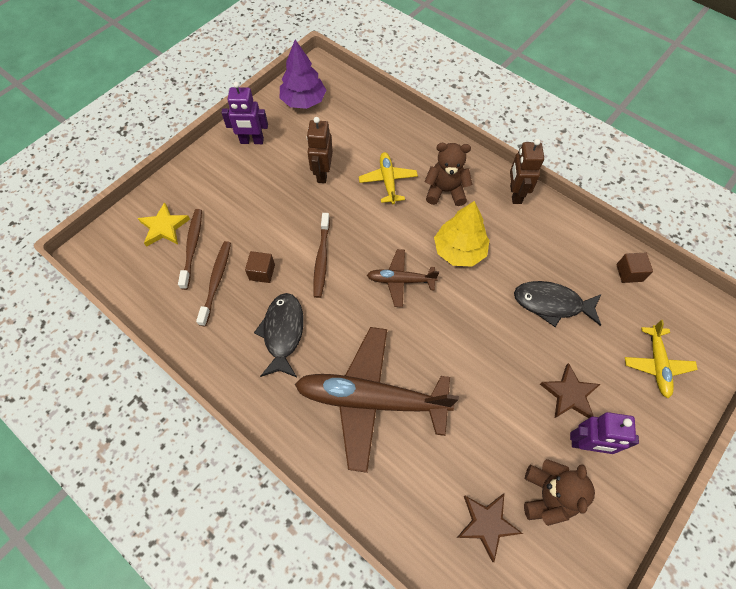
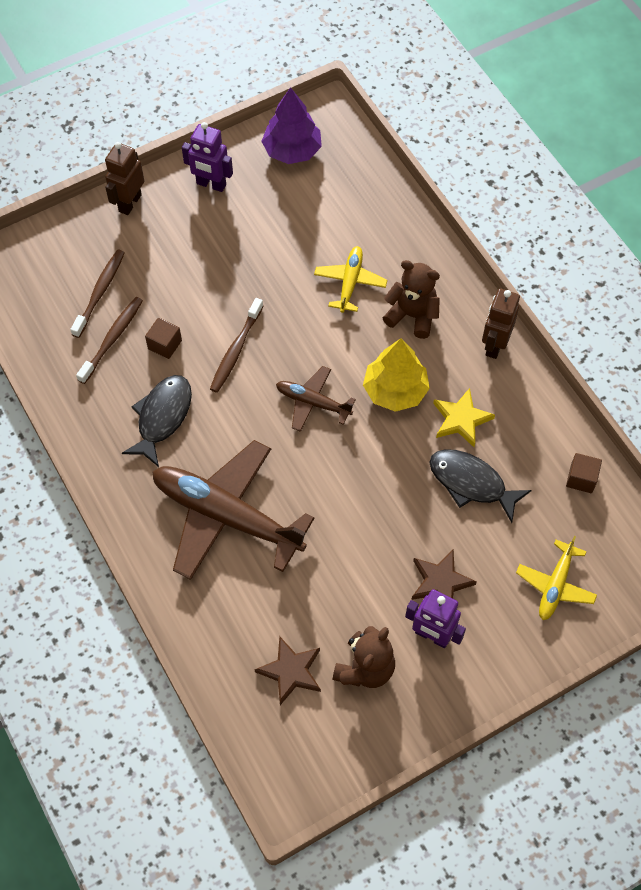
camera: 20 degrees right, 0 degrees up
yellow star [138,202,190,247] -> yellow star moved to [433,388,495,447]
brown robot [307,117,333,183] -> brown robot moved to [105,142,144,215]

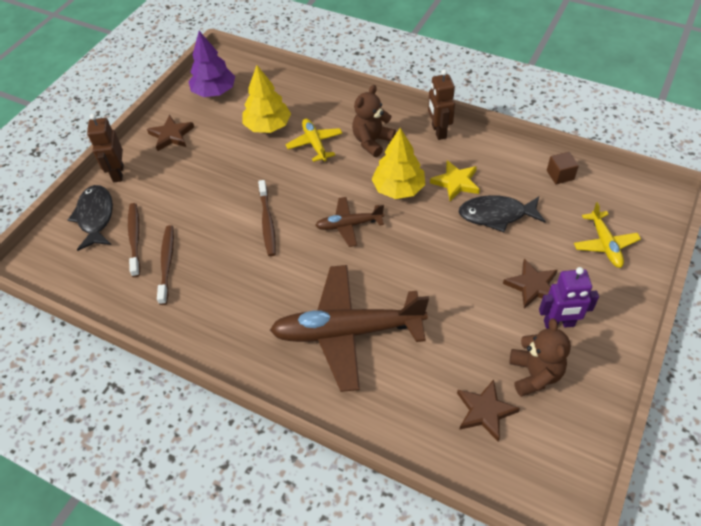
camera: 30 degrees left, 10 degrees down
black fish [122,375,192,467] -> black fish moved to [68,185,113,251]
brown cube [145,318,182,359] -> none
purple robot [182,122,233,192] -> brown star [147,115,194,151]
brown teddy bear [383,260,440,339] -> brown teddy bear turned 45 degrees counterclockwise [352,85,396,157]
none -> yellow tree [242,65,291,133]

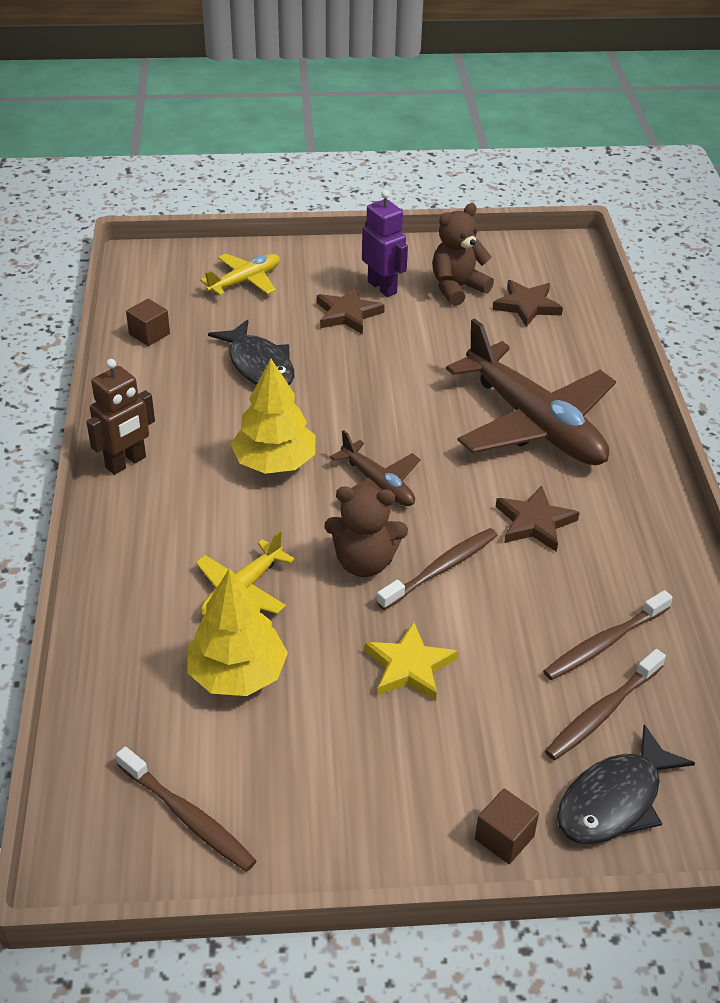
camera: 125 degrees left, 10 degrees down
brown robot [87,114,124,182] -> brown cube [475,789,539,864]
brown star [147,115,194,151] -> brown star moved to [496,485,580,552]
purple tree [188,31,235,97] -> brown toothbrush [116,747,256,872]
brown teddy bear [352,85,396,157] -> brown teddy bear moved to [324,485,408,577]
yellow star [430,160,480,201] -> yellow star moved to [365,622,458,701]

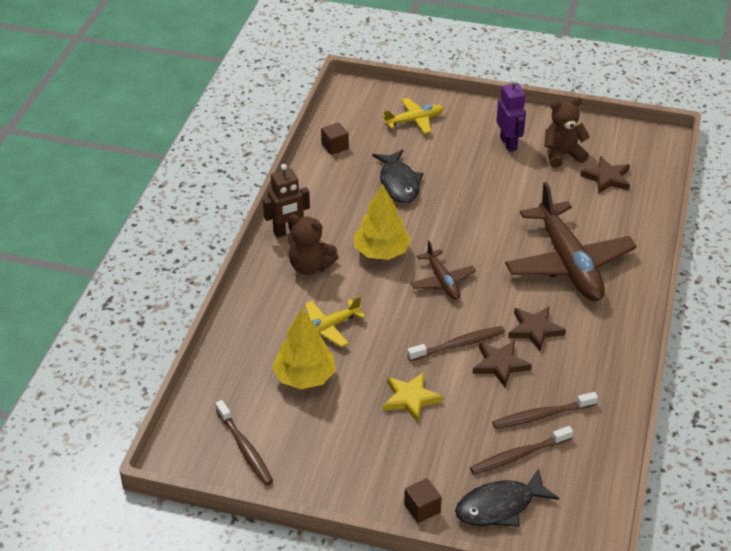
camera: 20 degrees right, 0 degrees up
brown star [317,286,385,334] -> brown star moved to [473,340,532,387]
brown teddy bear [324,485,408,577] -> brown teddy bear moved to [288,214,338,275]

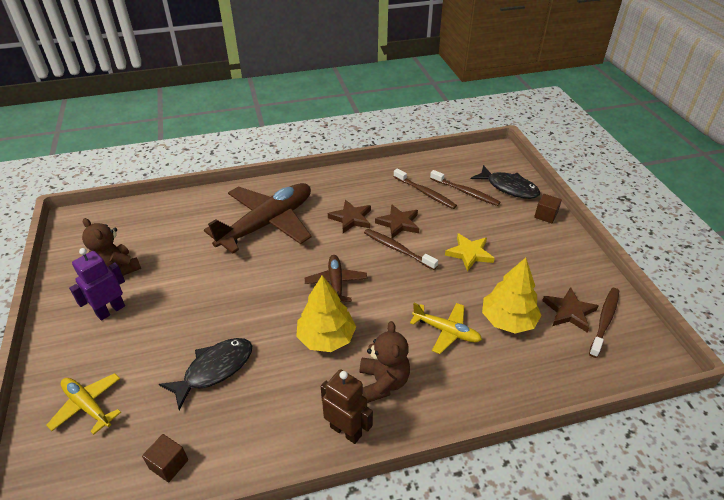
camera: 120 degrees left, 0 degrees up
brown plane [411,240,476,300] -> brown plane turned 45 degrees counterclockwise [305,255,367,302]
brown star [580,156,630,194] -> brown star moved to [542,287,598,332]

